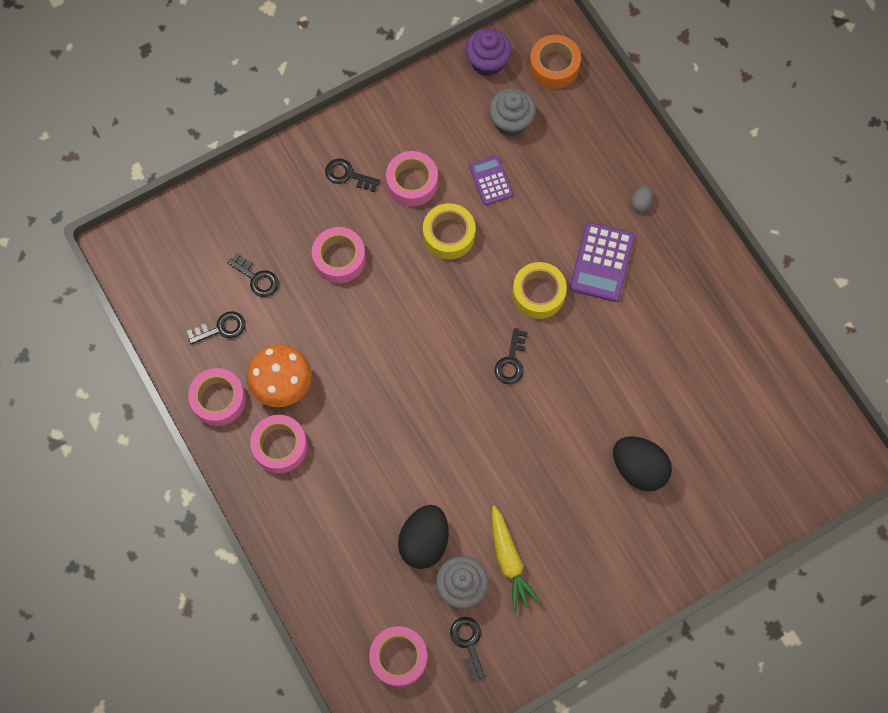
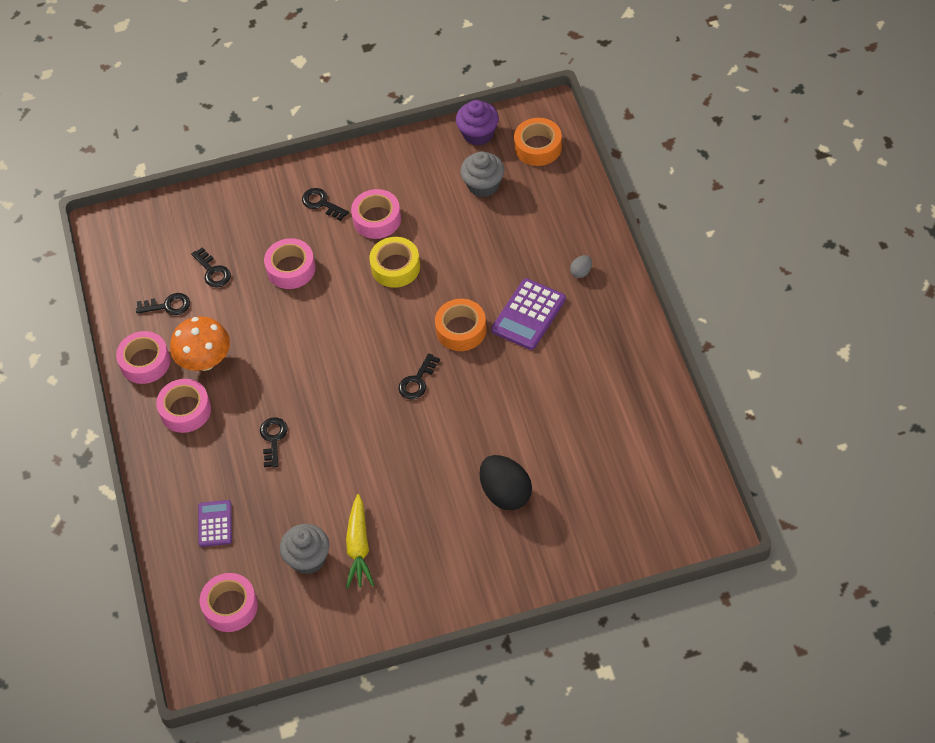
camera: 20 degrees right, 15 degrees down
black egg [398,505,449,569] -> none
black key [450,617,485,681] -> black key moved to [260,417,288,468]
purple calculator [469,155,513,205] -> purple calculator moved to [198,500,232,547]
yellow tape [512,262,567,319] -> orange tape [435,299,486,351]

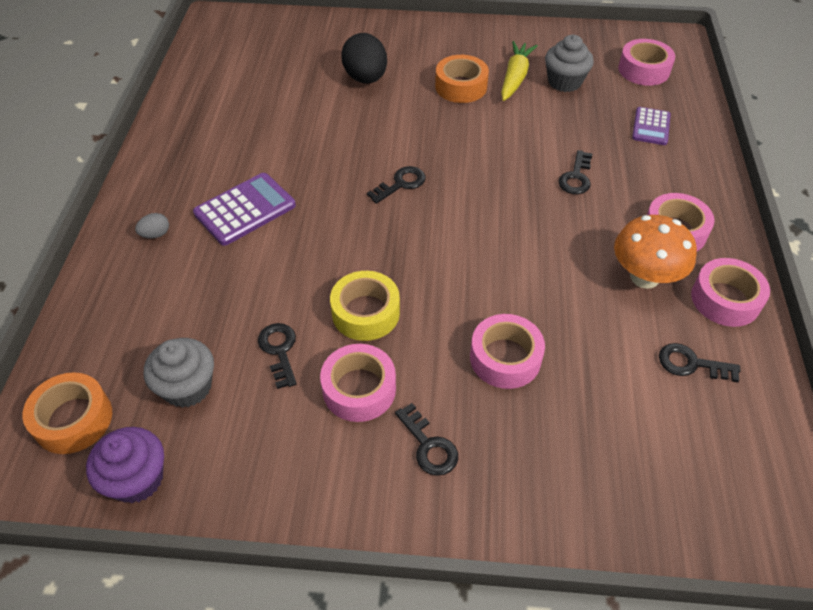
camera: 165 degrees left, 5 degrees down
black key [191,247,231,287] -> black key moved to [258,323,297,389]
orange tape [435,299,486,351] -> orange tape moved to [435,55,489,103]

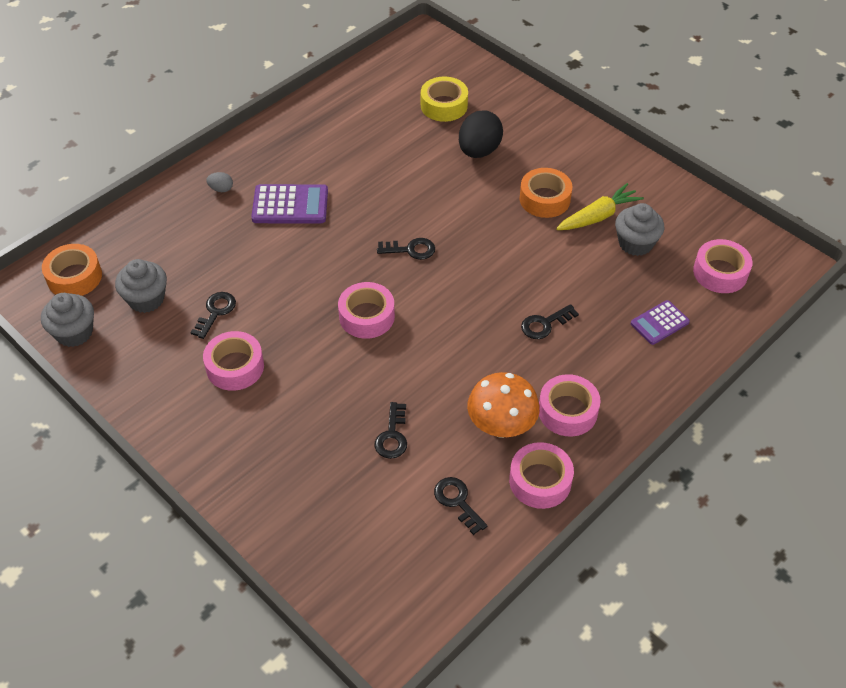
camera: 40 degrees right, 0 degrees up
purple cupcake [86,427,164,503] -> grey cupcake [41,293,94,347]
yellow tape [330,271,400,341] -> yellow tape moved to [421,77,468,122]
black key [395,403,458,476] -> black key moved to [374,402,407,459]
pink tape [470,314,545,389] -> pink tape moved to [338,282,395,339]

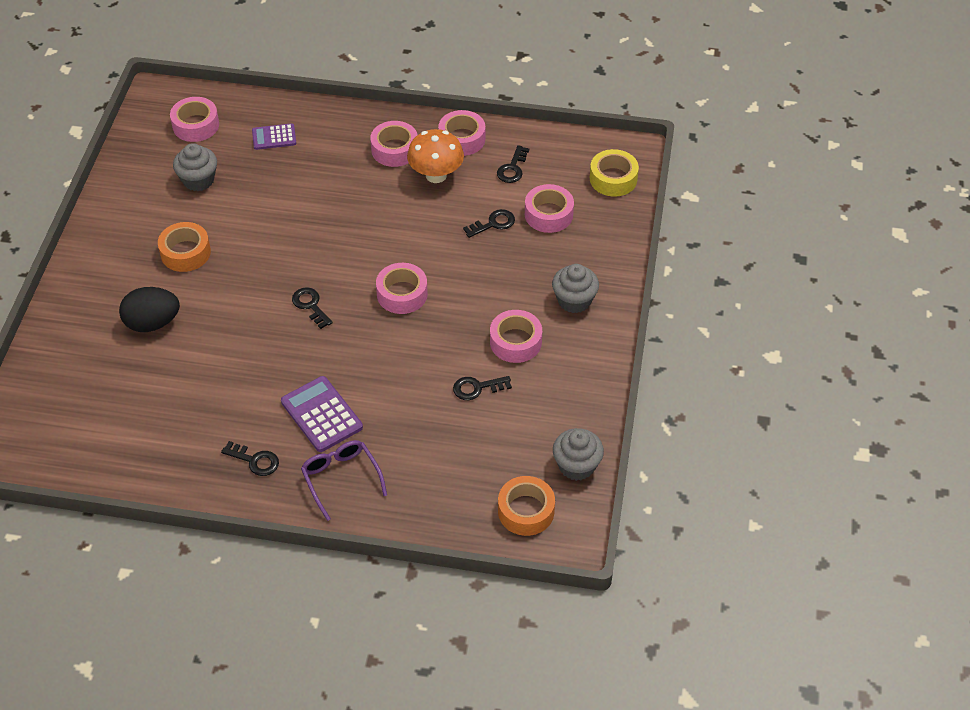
camera: 125 degrees left, 0 degrees up
grey cupcake [115,259,167,313] -> grey cupcake moved to [552,264,599,313]
grey egg [206,172,233,192] -> purple glasses [301,440,387,521]
yellow tape [421,77,468,122] -> yellow tape moved to [590,149,639,197]
black key [521,304,579,339] -> black key moved to [221,441,279,476]
yellow carrot [556,183,644,230] -> none
purple calculator [631,300,690,345] -> purple calculator turned 150 degrees clockwise [252,123,296,150]
none -> pink tape [525,184,574,233]

